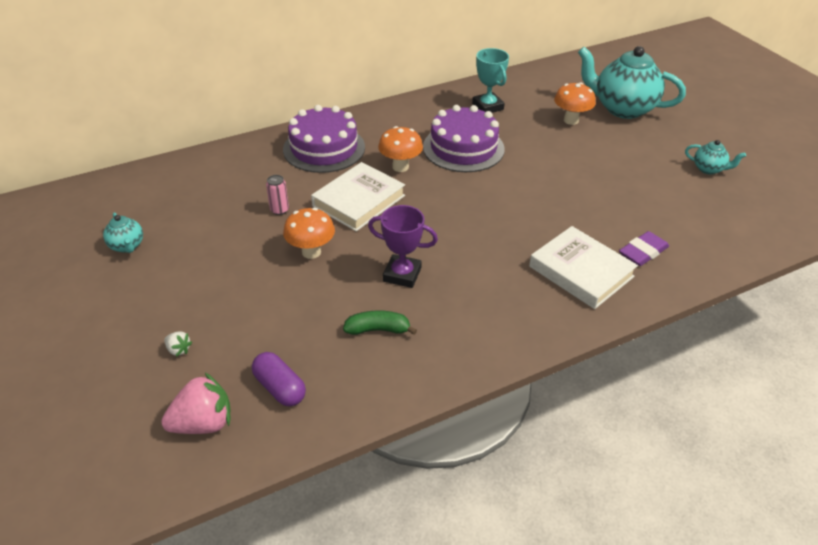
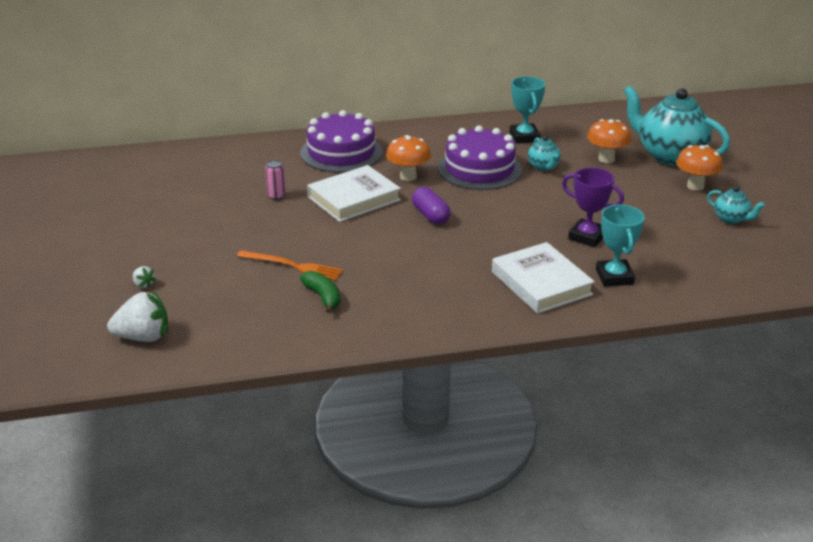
camera: 15 degrees right, 10 degrees down
turquoise teapot [103,212,143,253] -> turquoise teapot moved to [528,136,561,171]
pink strawberry [161,373,231,434] -> white strawberry [107,291,168,342]
purple capsule [252,352,306,406] -> purple capsule moved to [412,187,451,225]
orange mushroom [283,208,335,259] -> orange mushroom moved to [676,145,723,191]
green banana [343,310,417,335] -> green banana turned 45 degrees clockwise [300,271,341,313]
purple trophy [368,205,438,288] -> purple trophy moved to [562,168,624,247]
purple eraser [619,231,669,266] -> turquoise trophy [596,205,645,287]
none -> orange fork [237,250,343,281]

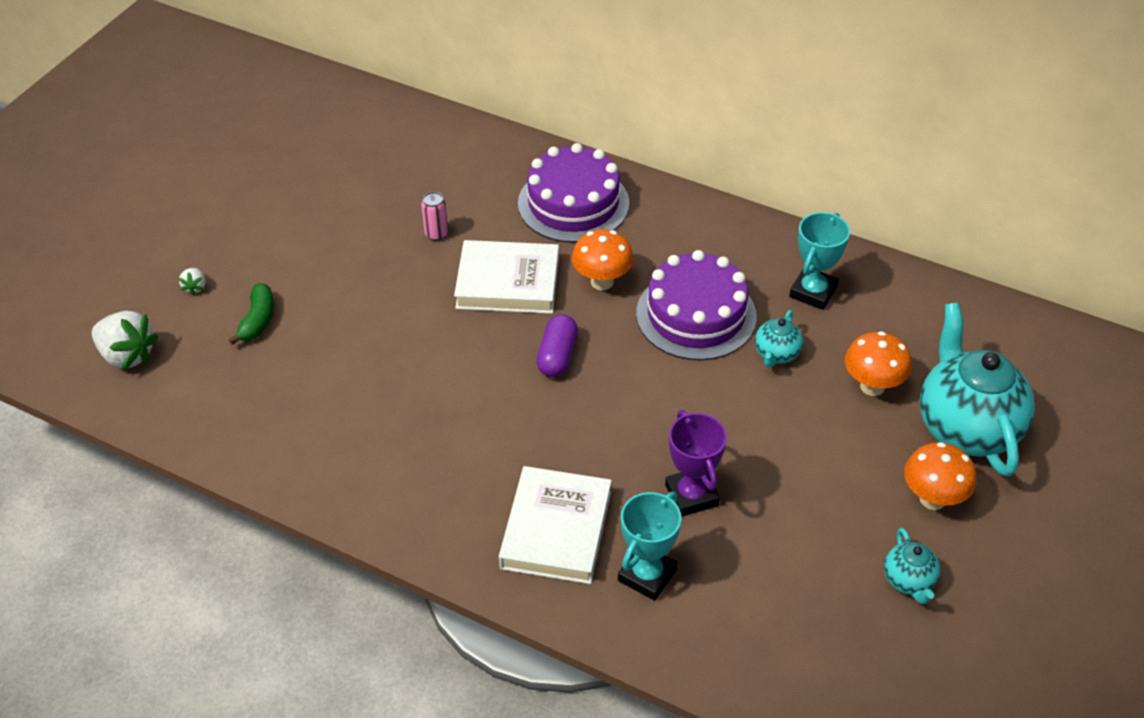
camera: 40 degrees right, 15 degrees up
orange fork [237,250,343,281] -> none
green banana [300,271,341,313] -> green banana moved to [229,283,274,345]

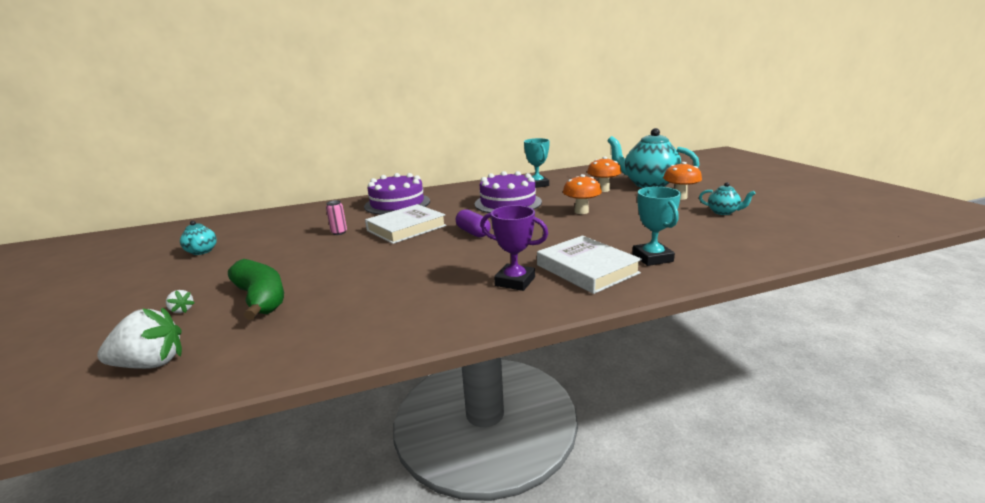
camera: 45 degrees left, 25 degrees down
green banana [229,283,274,345] -> green banana [228,259,284,320], size x1.67
orange mushroom [572,229,634,290] -> orange mushroom moved to [563,174,602,214]
purple trophy [665,410,727,517] -> purple trophy moved to [481,205,548,291]
turquoise teapot [755,310,803,368] -> turquoise teapot moved to [180,221,217,255]

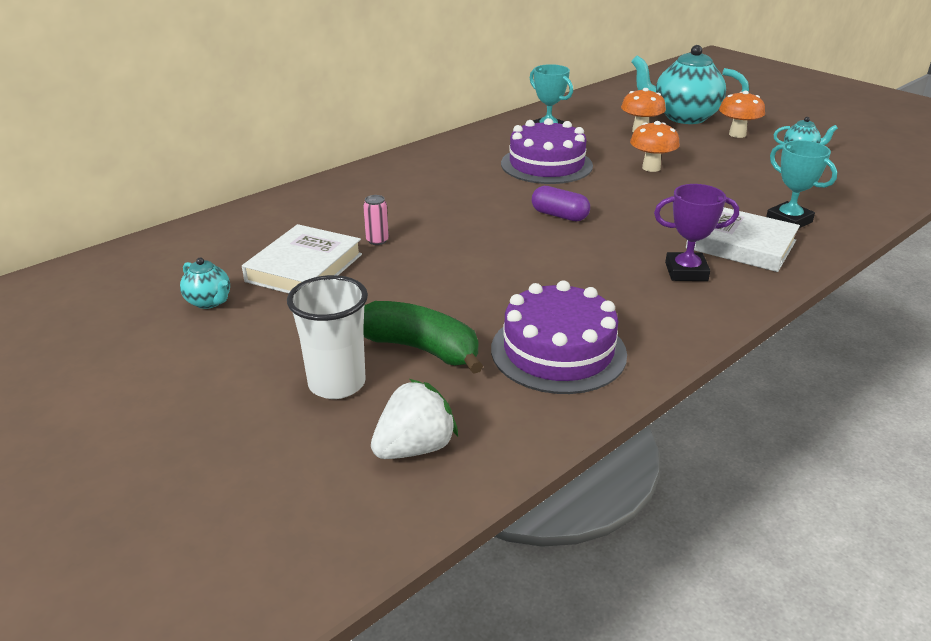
camera: 25 degrees left, 10 degrees up
white strawberry [166,290,194,313] -> white cup [287,275,368,399]
purple cake [364,173,430,215] -> purple cake moved to [491,280,627,394]
white book [365,204,446,244] -> white book moved to [242,224,362,293]

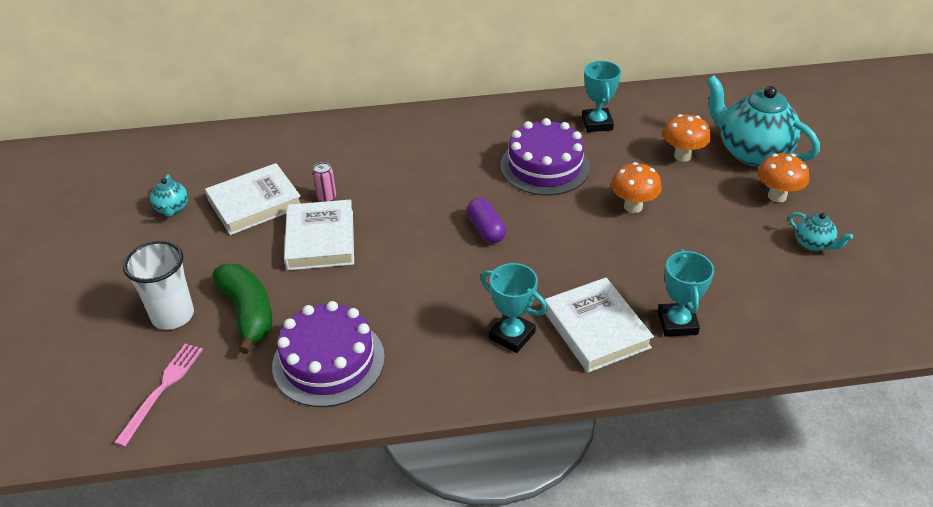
camera: 35 degrees right, 10 degrees up
white strawberry [371,379,458,459] -> pink fork [114,343,203,447]
purple trophy [654,184,739,281] -> turquoise trophy [480,263,547,353]
none -> white book [284,199,354,271]

